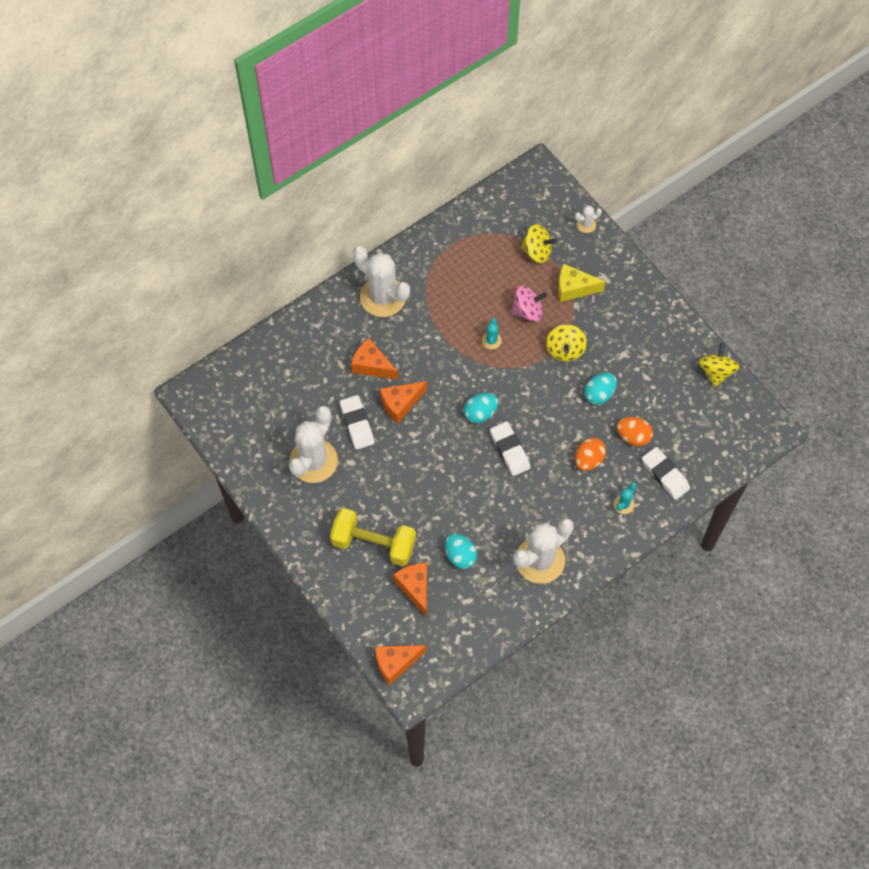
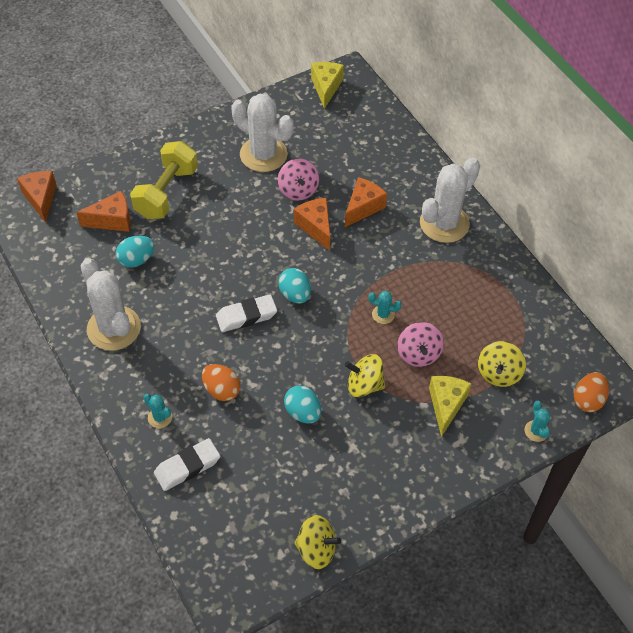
camera: 95 degrees right, 10 degrees down
white eraser [340,395,374,450] -> pink spinning top [278,158,319,201]
white cactus [575,206,602,233] -> turquoise cactus [525,401,550,442]
orange egg [617,417,653,446] -> orange egg moved to [574,372,609,412]
none -> yellow cheese [311,62,344,109]

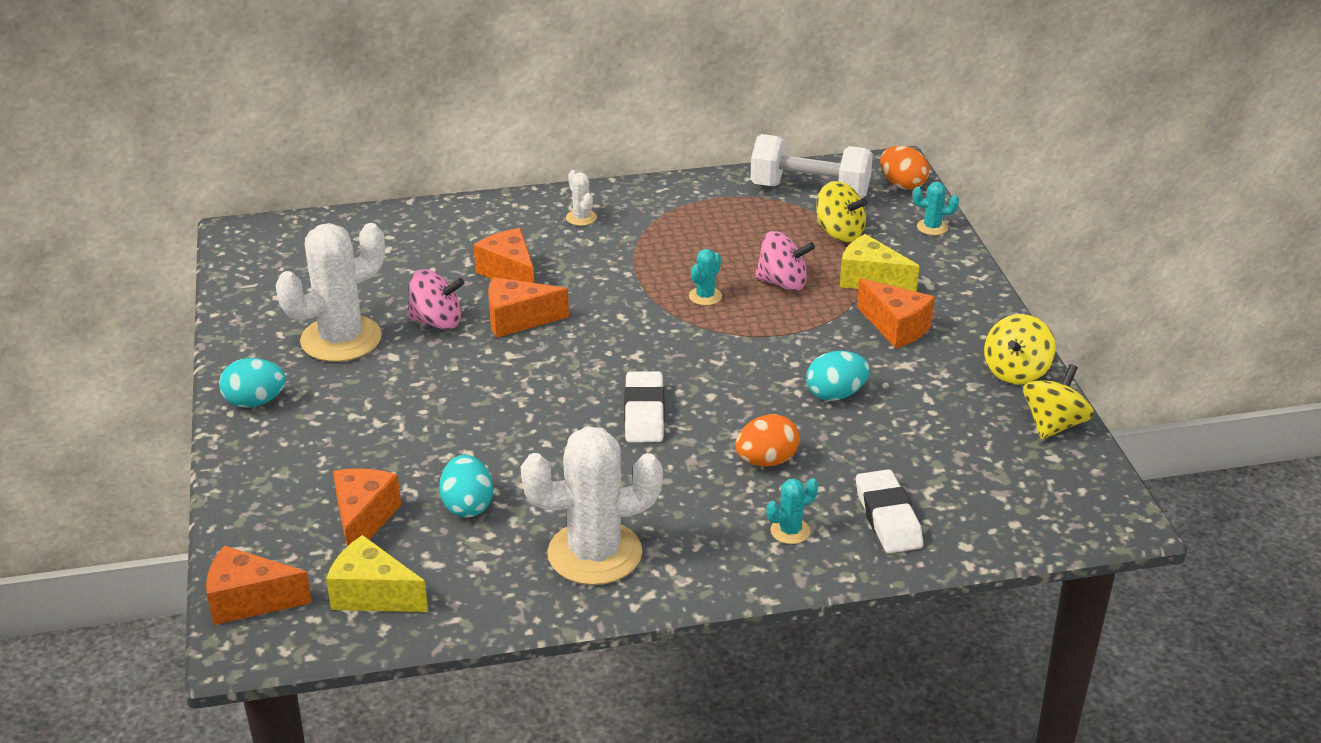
camera: 70 degrees left, 20 degrees down
yellow dumbbell [130,141,198,219] -> none
turquoise egg [278,268,311,303] -> turquoise egg moved to [219,358,286,408]
yellow cheese [311,62,344,109] -> yellow cheese moved to [326,535,428,612]
yellow spinning top [345,354,385,397] -> yellow spinning top moved to [984,314,1056,385]
white cactus [420,157,480,243] -> white cactus [566,170,597,226], size x0.43
none -> white dumbbell [751,134,873,199]
none -> orange cheese [857,278,935,348]

